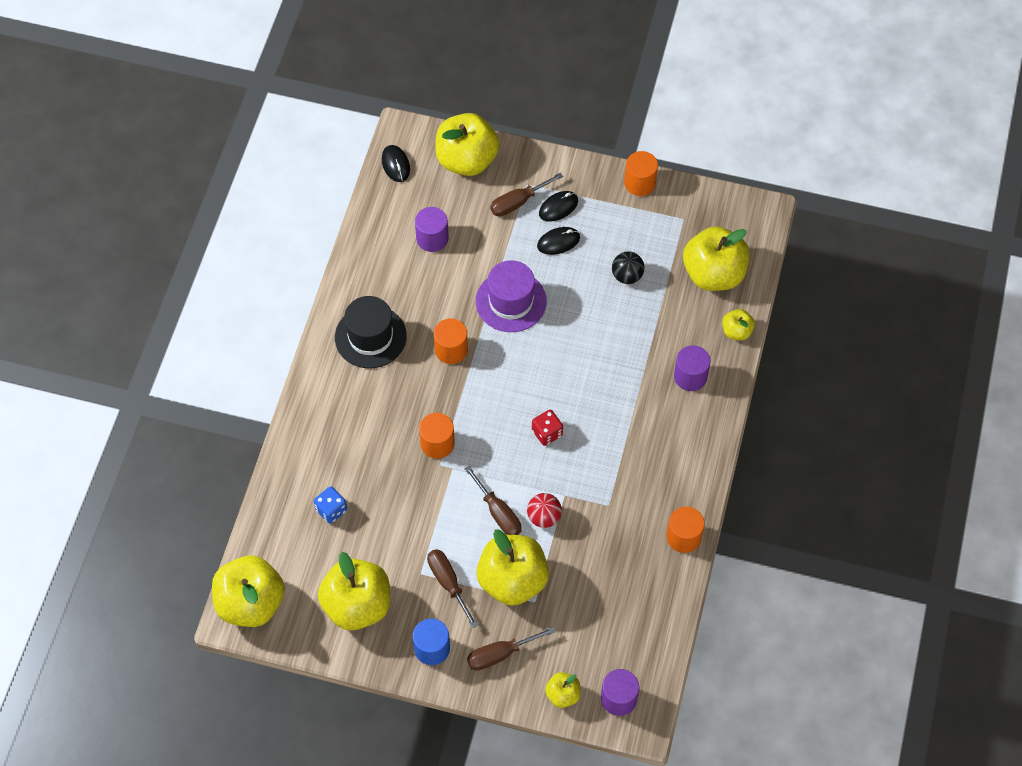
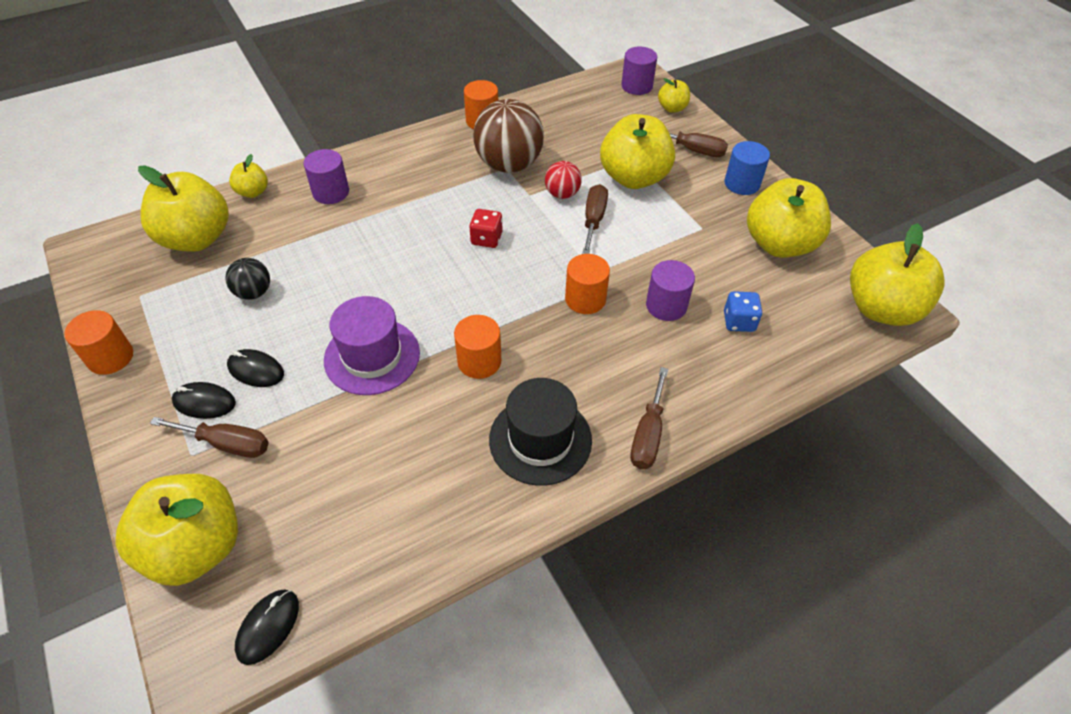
camera: 135 degrees left, 10 degrees down
purple cylinder [415,207,448,252] -> purple cylinder moved to [646,260,695,321]
brown screwdriver [427,549,478,628] -> brown screwdriver moved to [630,367,668,469]
none -> brown ball [473,99,544,173]

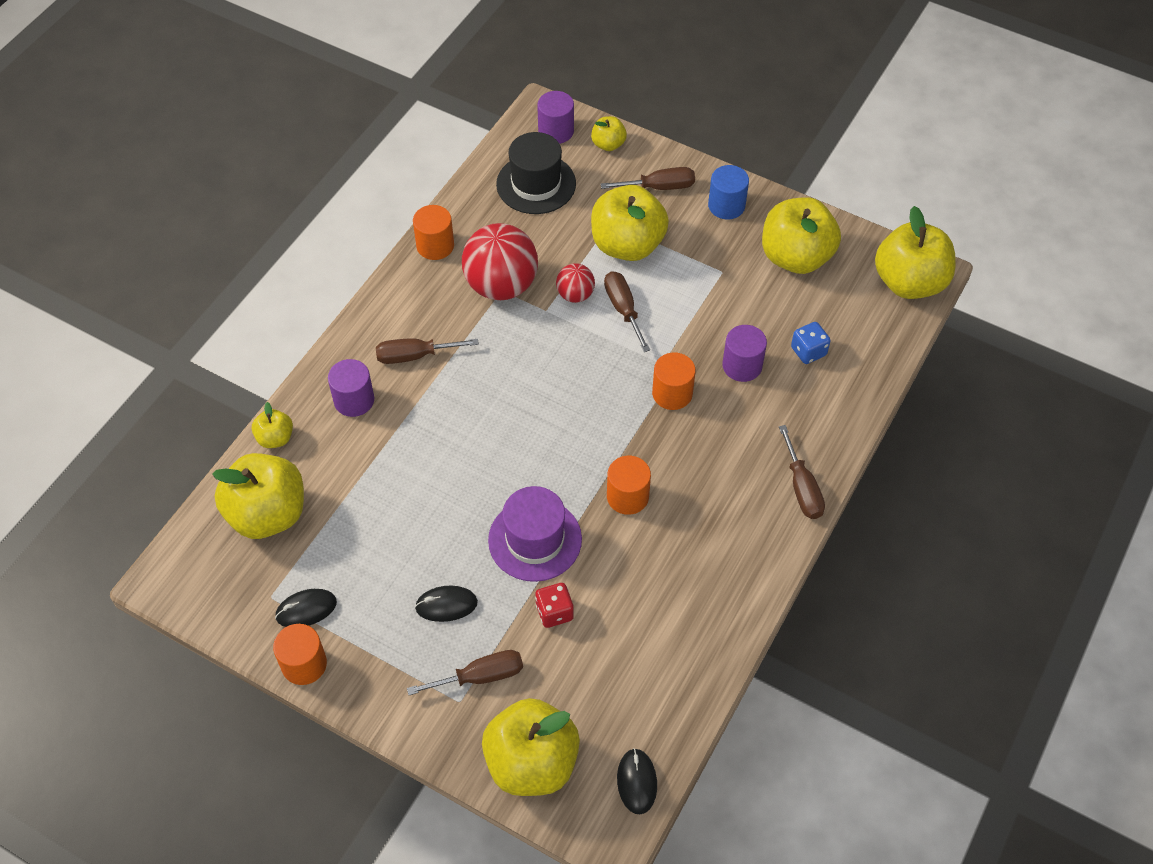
camera: 30 degrees left, 5 degrees up
black mouse [172,382,236,419] -> black mouse moved to [275,589,337,627]
black ball [225,258,270,300] -> none
red dice [469,209,503,248] -> red dice moved to [535,583,574,628]
brown ball [473,99,544,173] -> red ball [462,223,538,300]
black hat [489,378,592,486] -> black hat moved to [496,132,576,214]
none -> brown screwdriver [376,338,479,364]

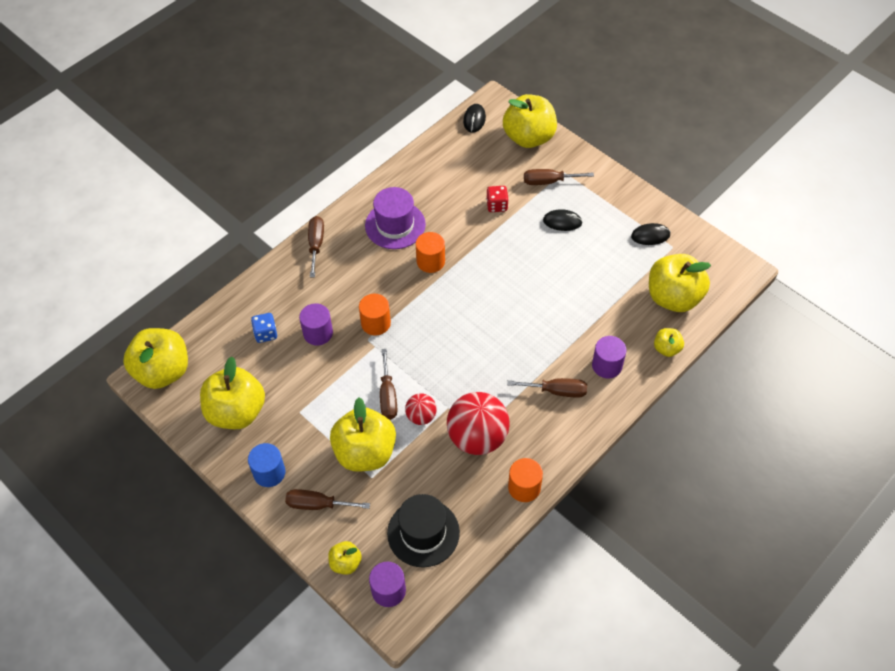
camera: 165 degrees left, 0 degrees up
orange cylinder [273,624,327,685] -> none
purple hat [488,486,582,582] -> purple hat moved to [365,187,426,249]

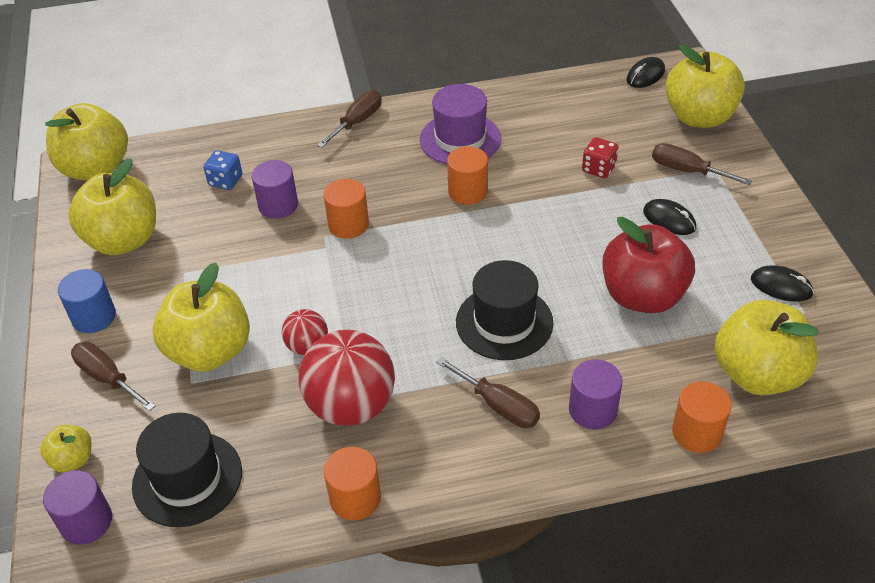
camera: 35 degrees right, 10 degrees down
brown screwdriver [380,349,397,420] -> none
yellow apple [654,328,684,357] -> orange cylinder [672,381,732,453]
none -> black hat [456,260,554,360]
none -> red apple [603,217,695,313]

